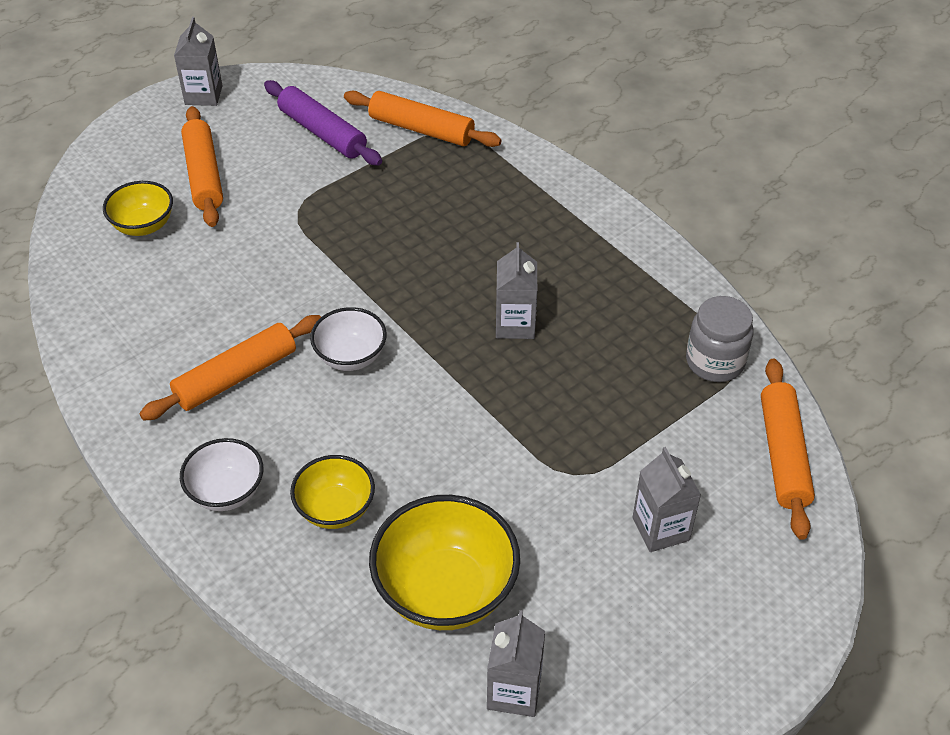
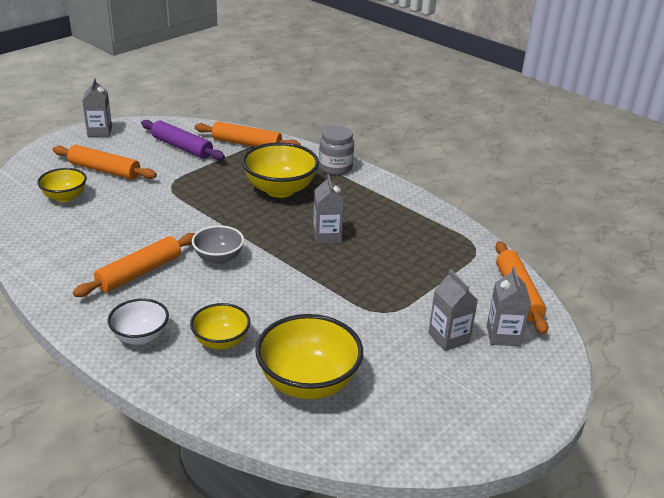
camera: 10 degrees left, 15 degrees down
orange rolling pin [181,106,223,227] -> orange rolling pin turned 45 degrees counterclockwise [53,145,157,180]
white bowl [310,307,387,371] -> grey bowl [192,225,244,264]
grey carton [487,610,545,717] -> grey carton moved to [487,267,531,346]
grey jar [686,296,753,382] -> grey jar moved to [319,126,354,175]
none -> yellow bowl [242,142,319,198]

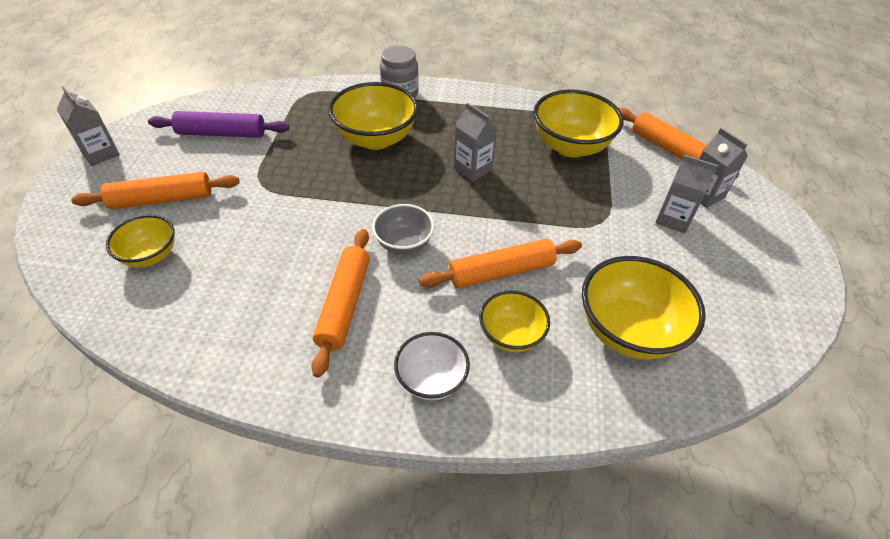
camera: 35 degrees left, 15 degrees up
orange rolling pin [194,121,301,147] -> orange rolling pin moved to [419,238,582,288]
none -> yellow bowl [533,89,624,157]

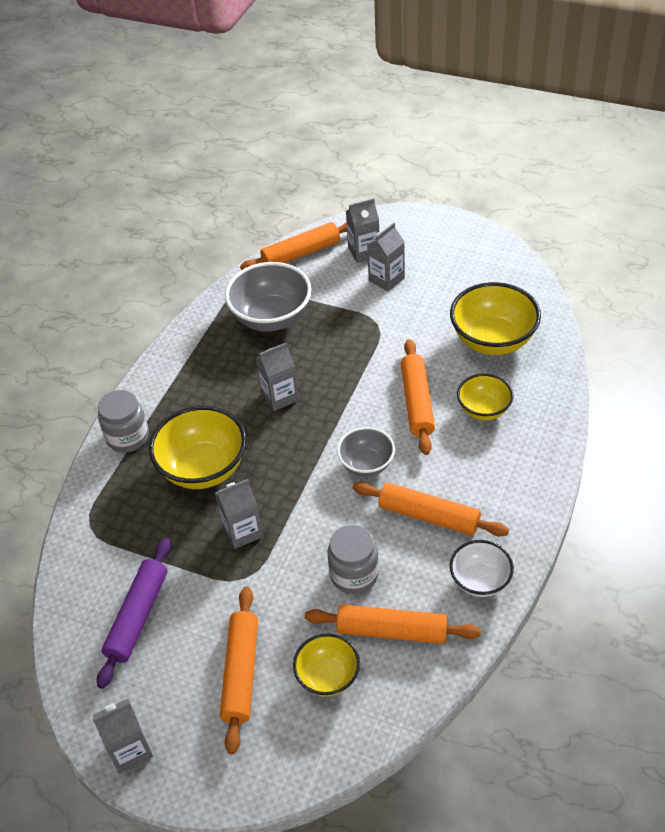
camera: 70 degrees left, 0 degrees up
white bowl [394,332,470,400] -> white bowl moved to [450,540,514,597]
yellow bowl [533,89,624,157] -> grey bowl [225,262,312,331]
none -> grey carton [215,479,263,549]
none -> orange rolling pin [305,604,481,644]
none -> grey jar [327,525,379,594]

